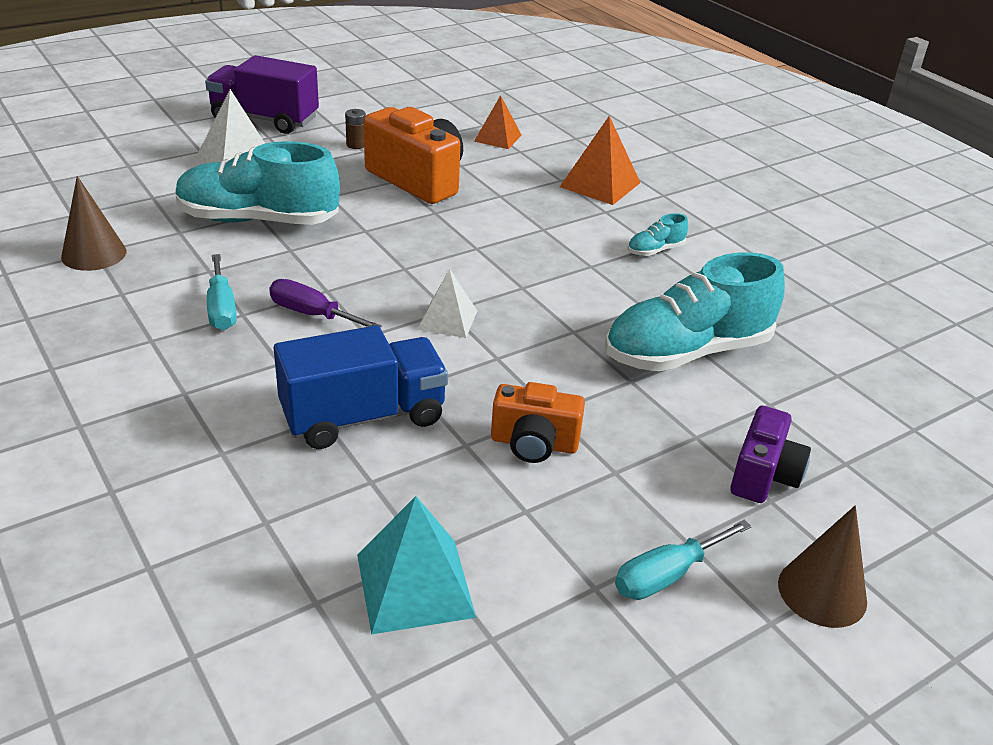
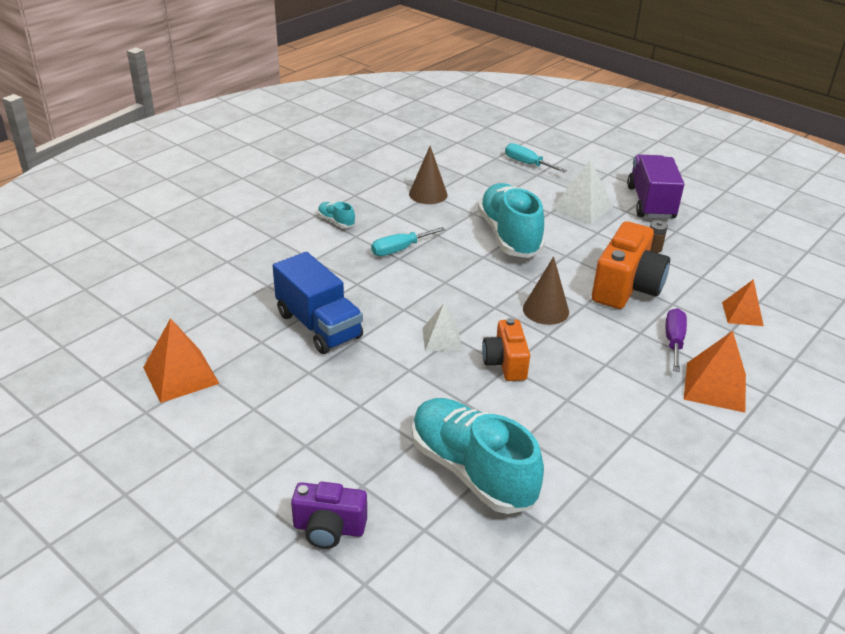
camera: 75 degrees right, 0 degrees up
purple screwdriver [269,279,382,328] -> purple screwdriver moved to [666,308,687,372]
turquoise pyramid [357,496,476,634] -> orange pyramid [143,318,220,403]
orange camera [491,382,585,463] -> orange camera moved to [482,318,530,381]
turquoise screwdriver [615,520,752,600] -> turquoise screwdriver moved to [505,143,567,173]
turquoise shoe [628,213,688,256] -> turquoise shoe moved to [318,202,355,228]
brown cone [778,505,867,628] -> brown cone moved to [523,256,569,325]

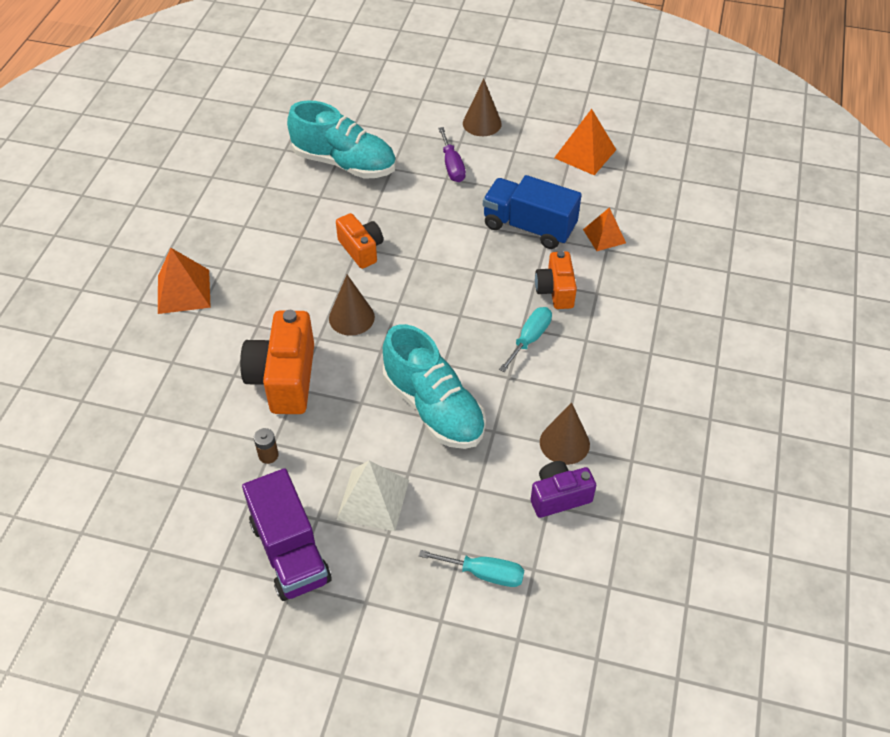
camera: 155 degrees right, 15 degrees up
purple camera [291,482,367,549] -> purple camera moved to [531,461,596,518]
turquoise shoe [318,202,355,228] -> none
white pyramid [422,304,462,351] -> none
purple screwdriver [666,308,687,372] -> purple screwdriver moved to [438,127,466,182]
orange pyramid [722,279,764,326] -> orange pyramid moved to [583,207,626,251]
none -> brown cone [463,79,502,136]
none -> orange camera [535,251,577,309]

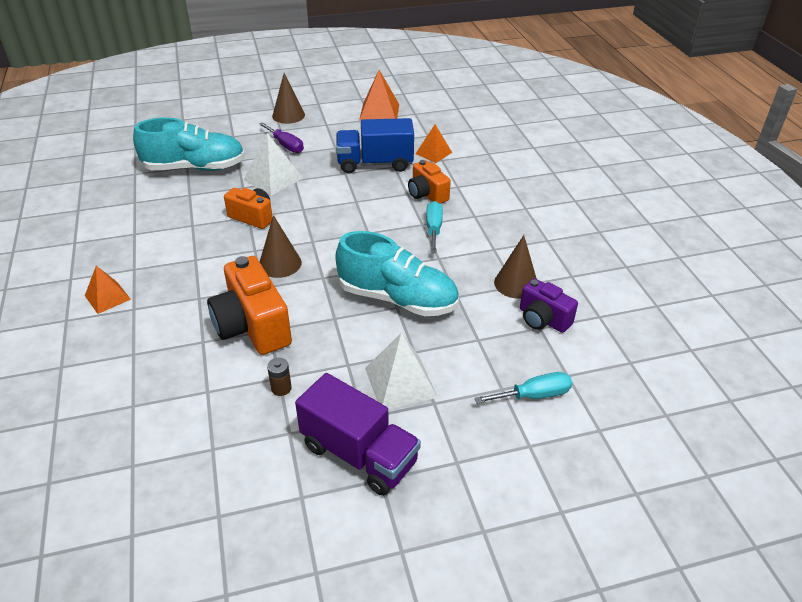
camera: 30 degrees left, 10 degrees down
orange pyramid [158,248,211,314] -> orange pyramid [85,266,131,314], size x0.66
purple camera [531,461,596,518] -> purple camera turned 90 degrees counterclockwise [520,278,578,333]
none -> white pyramid [243,133,303,196]

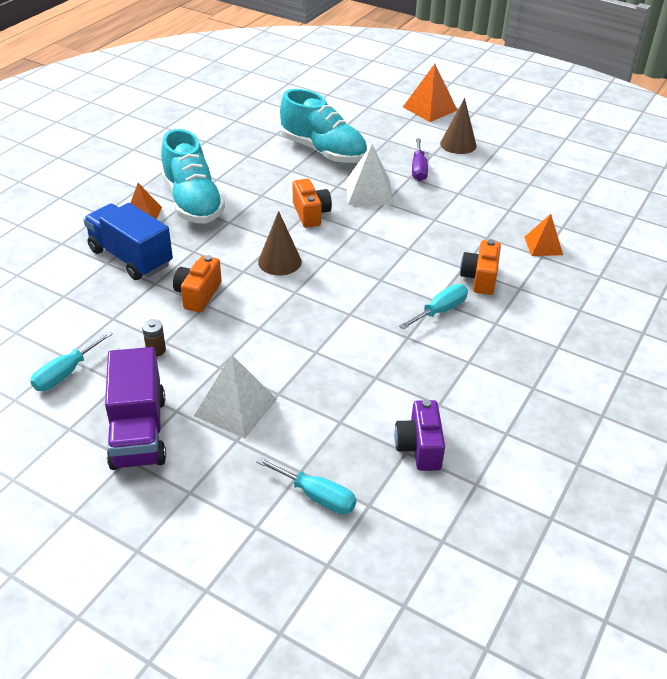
camera: 45 degrees right, 0 degrees up
orange camera [207,256,292,355] -> orange camera [173,255,222,312], size x0.60
turquoise shoe [335,231,459,316] -> turquoise shoe moved to [161,129,225,224]
blue truck [336,118,414,173] -> blue truck moved to [83,203,173,280]
orange pyramid [359,70,399,121] -> orange pyramid moved to [403,64,458,122]
brown cone [494,235,537,299] -> none
none -> turquoise screwdriver [30,331,113,391]

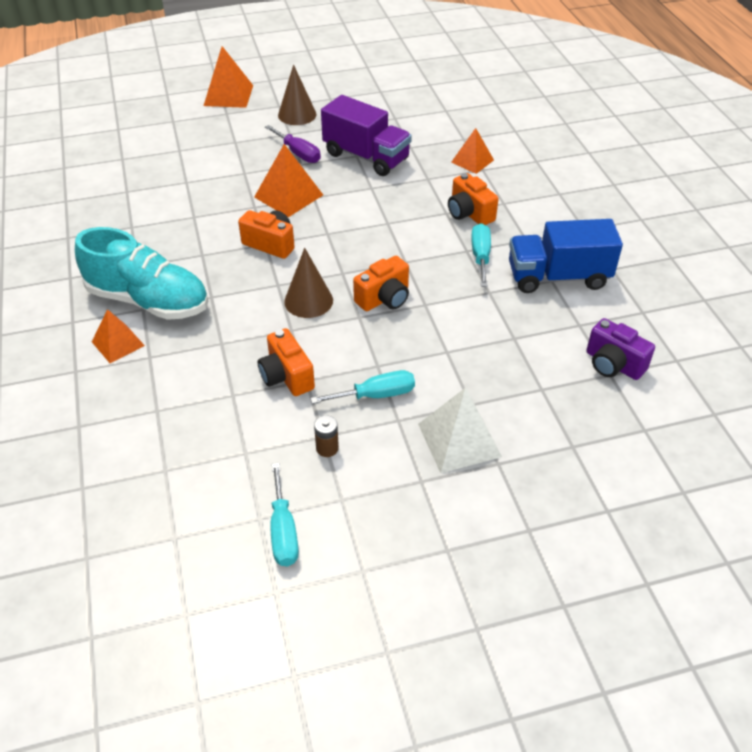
camera: 45 degrees left, 5 degrees up
blue truck [83,203,173,280] -> blue truck moved to [509,219,623,293]
purple truck [105,347,166,470] -> purple truck moved to [321,95,412,176]
turquoise screwdriver [256,457,356,514] -> turquoise screwdriver moved to [310,370,415,404]
turquoise shoe [280,89,367,163] -> none
white pyramid [346,144,394,205] -> orange pyramid [254,144,323,217]
none -> orange camera [353,256,409,311]

